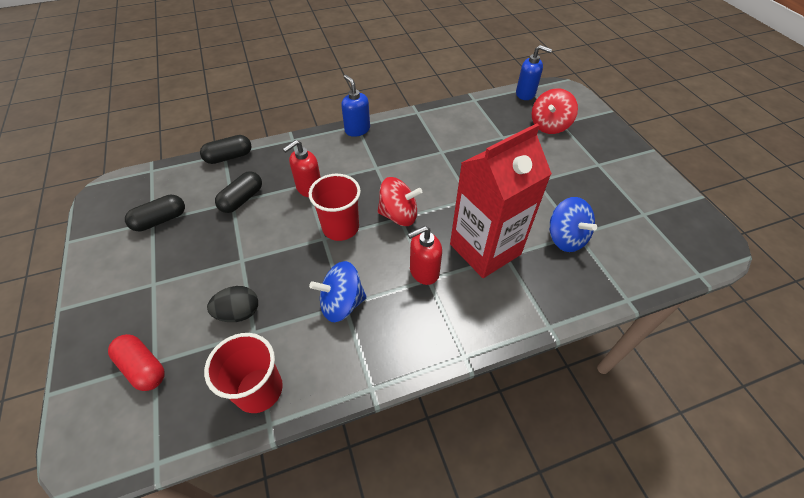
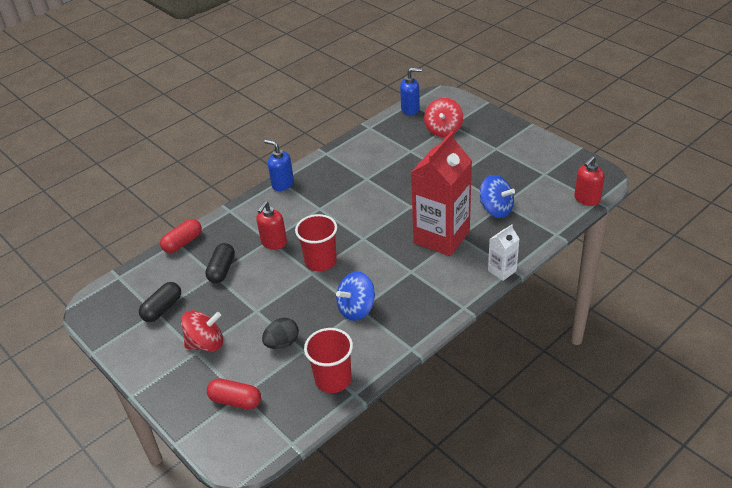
camera: 20 degrees left, 10 degrees down
black capsule [200,135,251,164] -> red capsule [160,219,202,253]
red spinning top [377,177,422,226] -> red spinning top moved to [181,310,223,351]
red soap dispenser [408,226,442,285] -> red soap dispenser moved to [574,156,605,206]
none -> white carton [488,224,519,281]

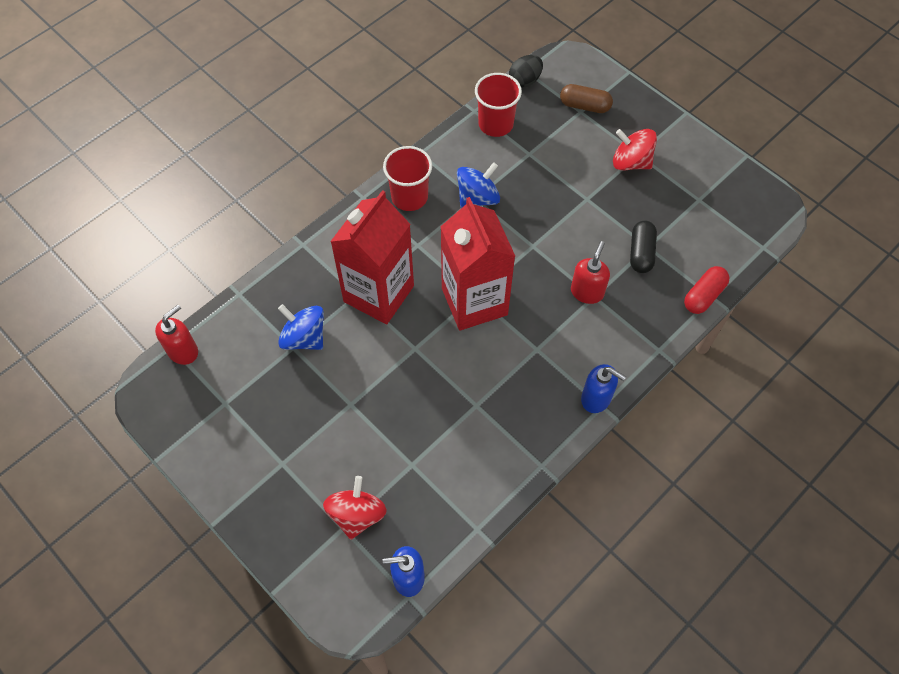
camera: 175 degrees right, 20 degrees up
black capsule [139,282,181,322] -> none
red spinning top [181,310,223,351] -> red spinning top turned 45 degrees clockwise [613,129,657,171]
red capsule [207,378,261,410] -> brown capsule [560,84,613,113]
black egg [262,318,299,349] -> black egg moved to [509,55,543,88]
red cup [295,214,337,271] -> red cup moved to [383,146,432,211]
white carton [488,224,519,281] -> none
none -> red carton [440,197,515,331]

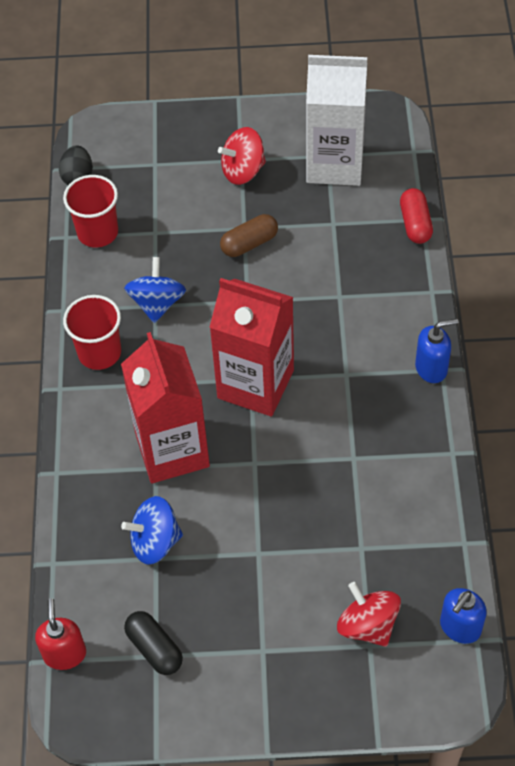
camera: 45 degrees left, 5 degrees down
brown capsule [560,84,613,113] -> brown capsule moved to [220,214,278,257]
red soap dispenser [571,241,610,304] -> none
black capsule [630,221,657,273] -> black capsule moved to [124,611,183,675]
none -> white carton [306,55,368,186]

